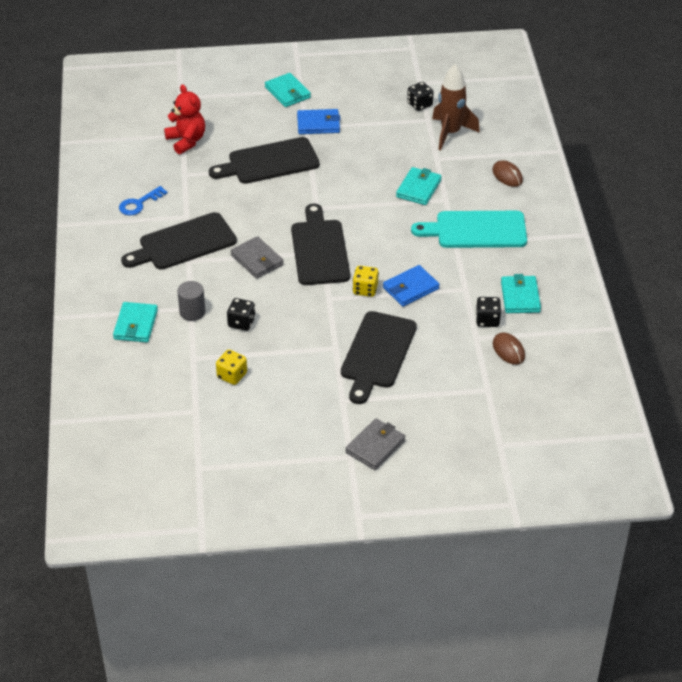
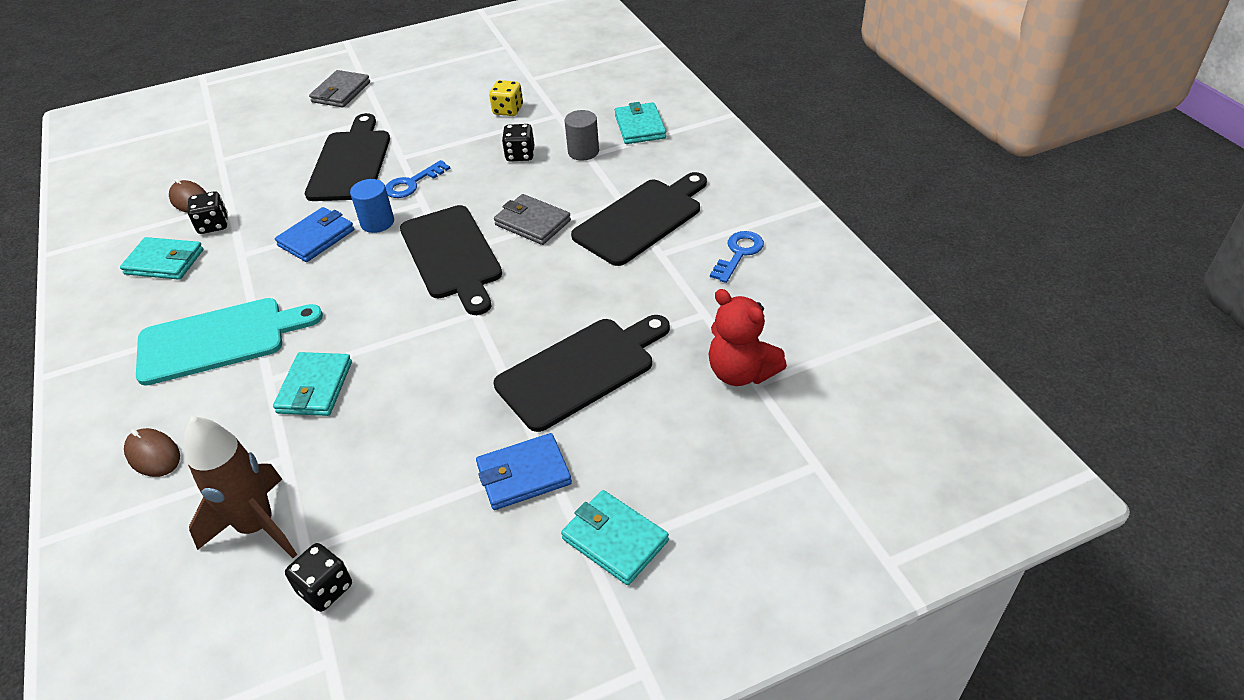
camera: 165 degrees right, 0 degrees up
yellow dice [353,266,379,297] -> blue cylinder [350,179,394,233]
turquoise wallet [501,274,541,313] -> turquoise wallet turned 60 degrees counterclockwise [120,237,204,280]
none -> blue key [385,160,450,198]

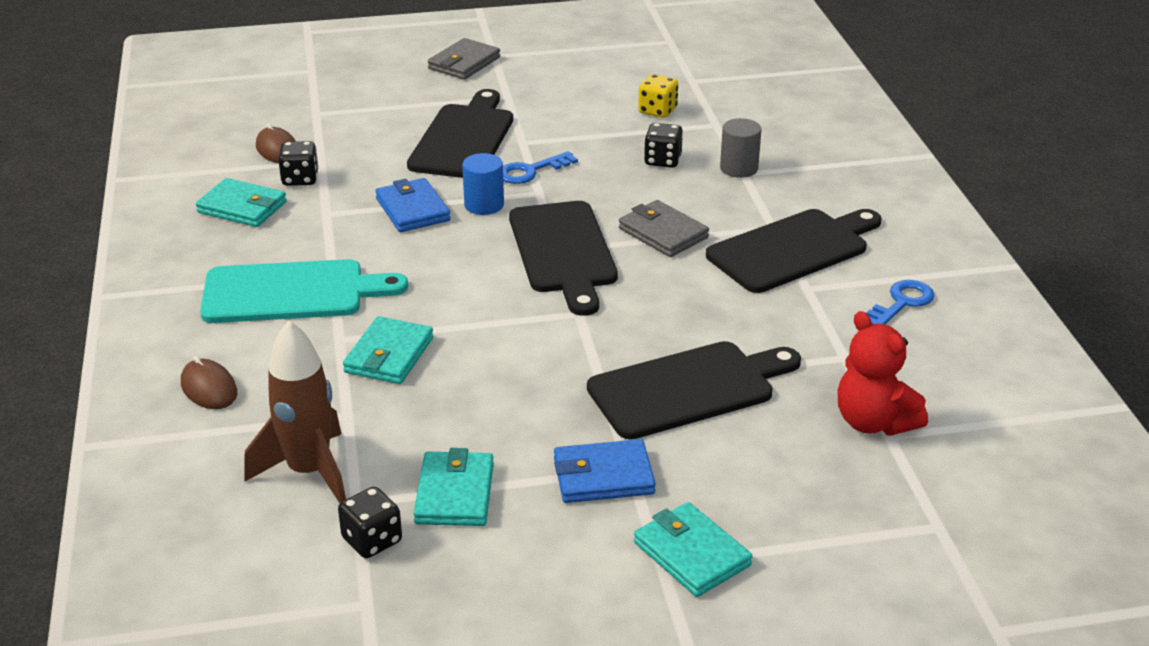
camera: 10 degrees right, 10 degrees down
blue wallet [275,207,354,262] -> blue wallet turned 75 degrees counterclockwise [375,178,451,232]
turquoise wallet [615,102,666,144] -> turquoise wallet moved to [414,448,494,526]

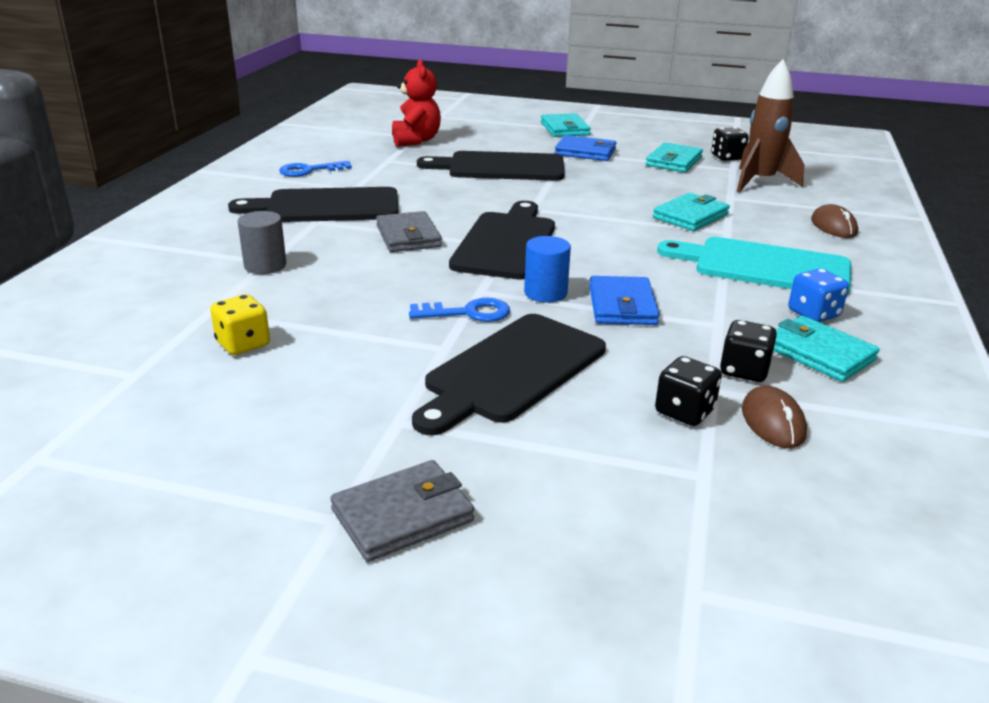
camera: 155 degrees left, 5 degrees down
black dice [644,123,683,168] -> black dice moved to [655,356,722,426]
none -> blue dice [788,269,849,322]

